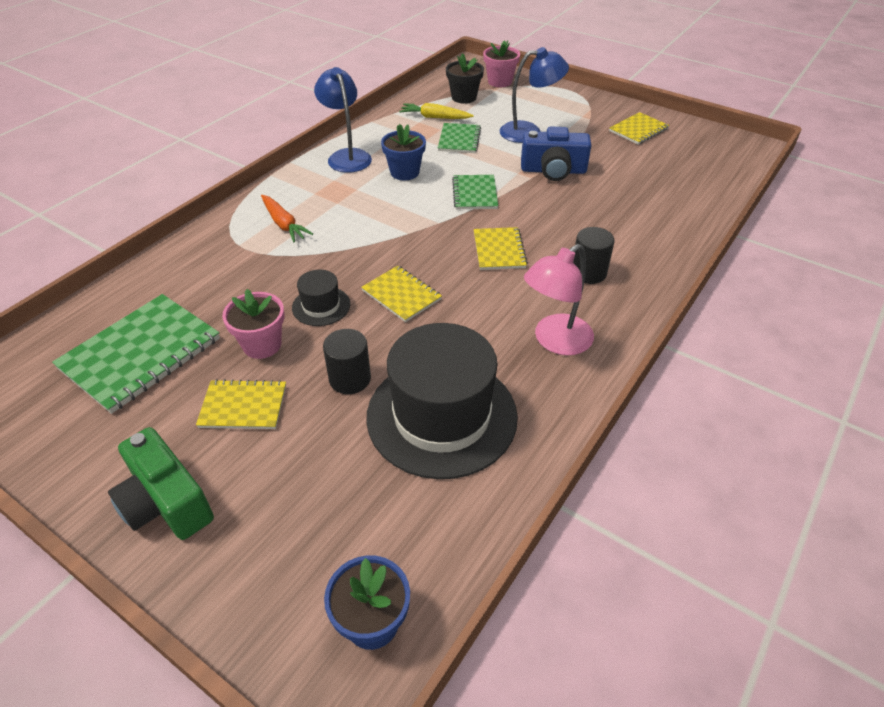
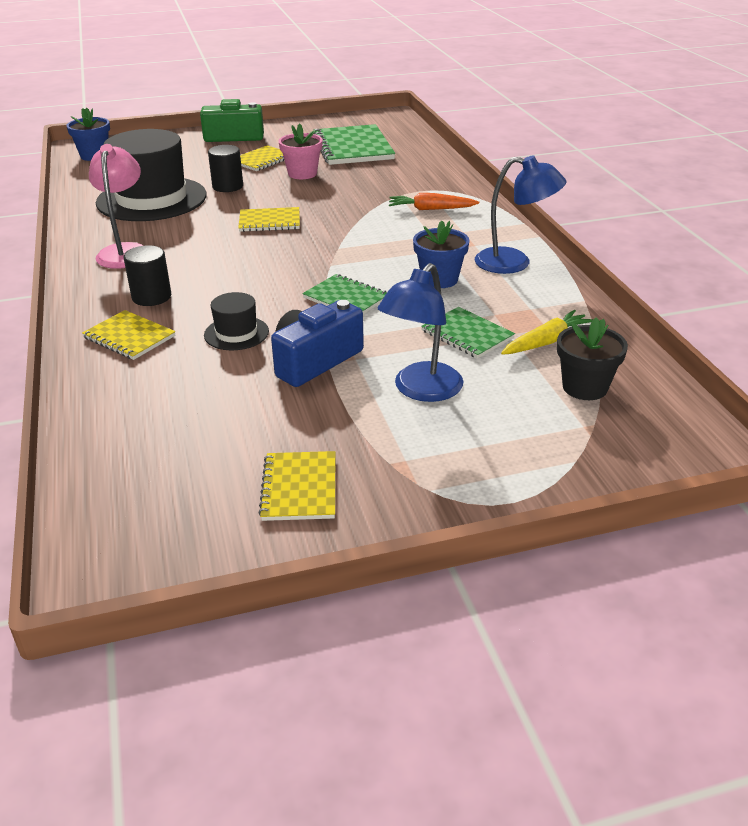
camera: 130 degrees right, 10 degrees down
black hat [292,270,350,326] -> black hat moved to [204,292,269,350]
yellow notebook [474,227,528,270] -> yellow notebook moved to [82,310,176,360]
pink flower pot [483,40,520,87] -> none

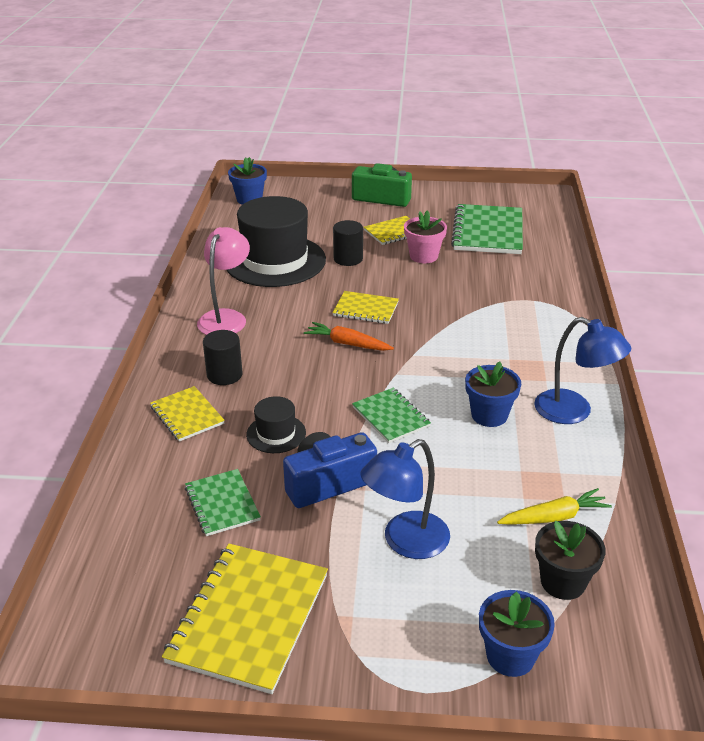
camera: 20 degrees right, 0 degrees up
yellow notebook [258,451,335,521] -> yellow notebook [162,544,328,694], size x1.77
orange carrot [389,193,479,210] -> orange carrot moved to [304,322,394,351]
green notebook [421,307,515,359] -> green notebook moved to [185,469,261,536]
none -> blue flower pot [479,590,555,677]

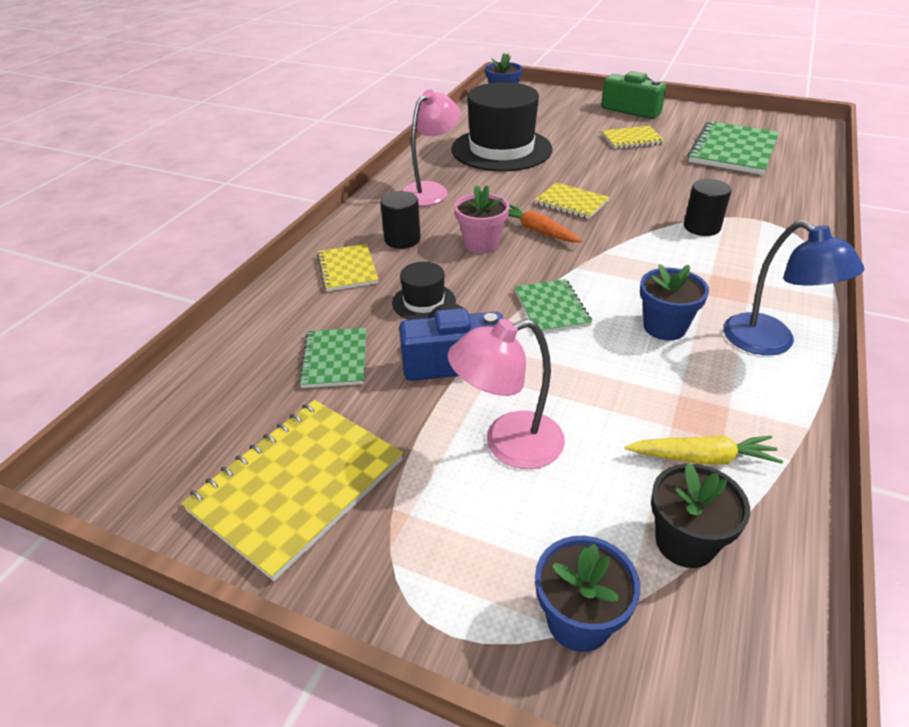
camera: 20 degrees right, 5 degrees up
black cylinder [333,220,363,266] -> black cylinder moved to [684,179,732,236]
blue lamp [360,439,450,559] -> pink lamp [448,319,565,469]
pink flower pot [404,210,447,263] -> pink flower pot moved to [454,185,509,253]

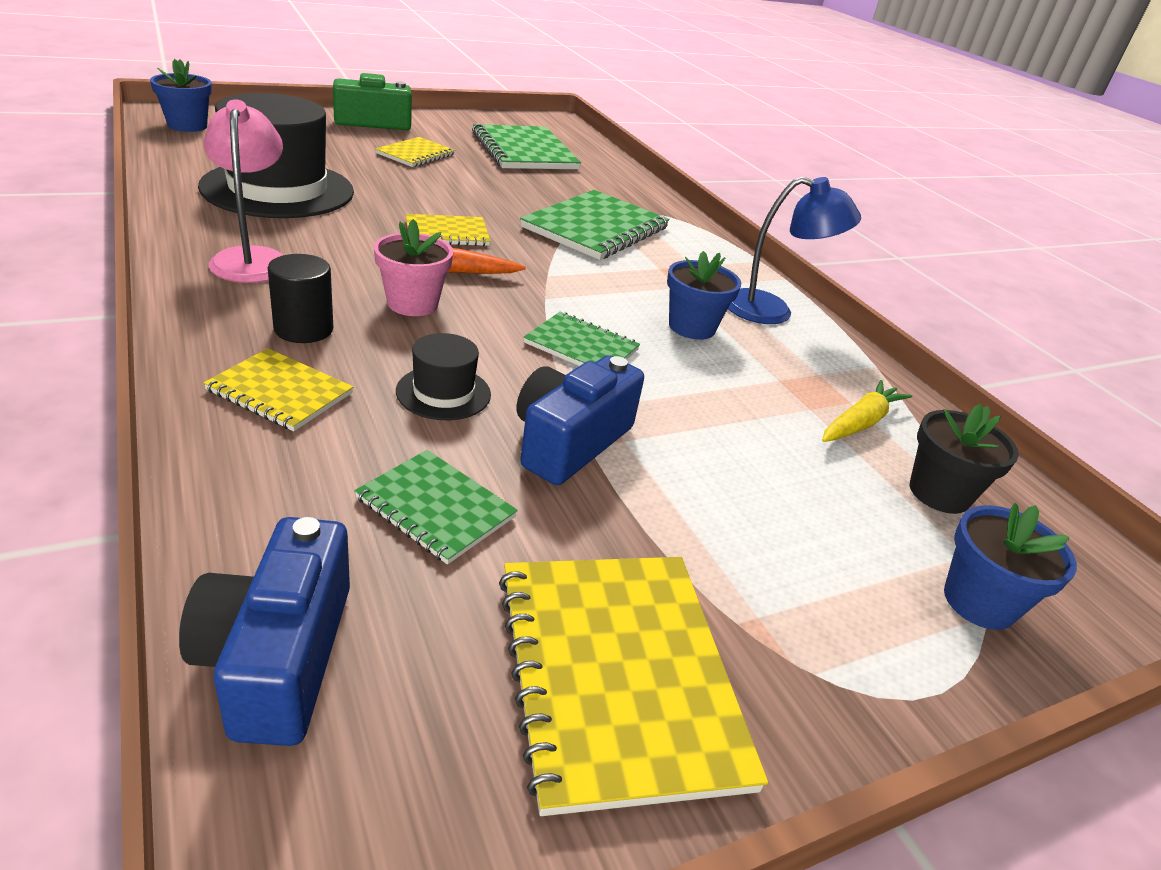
camera: 55 degrees left, 5 degrees down
pink lamp [448,319,565,469] -> none
black cylinder [684,179,732,236] -> green notebook [520,190,670,260]
none -> blue camera [179,517,350,746]

